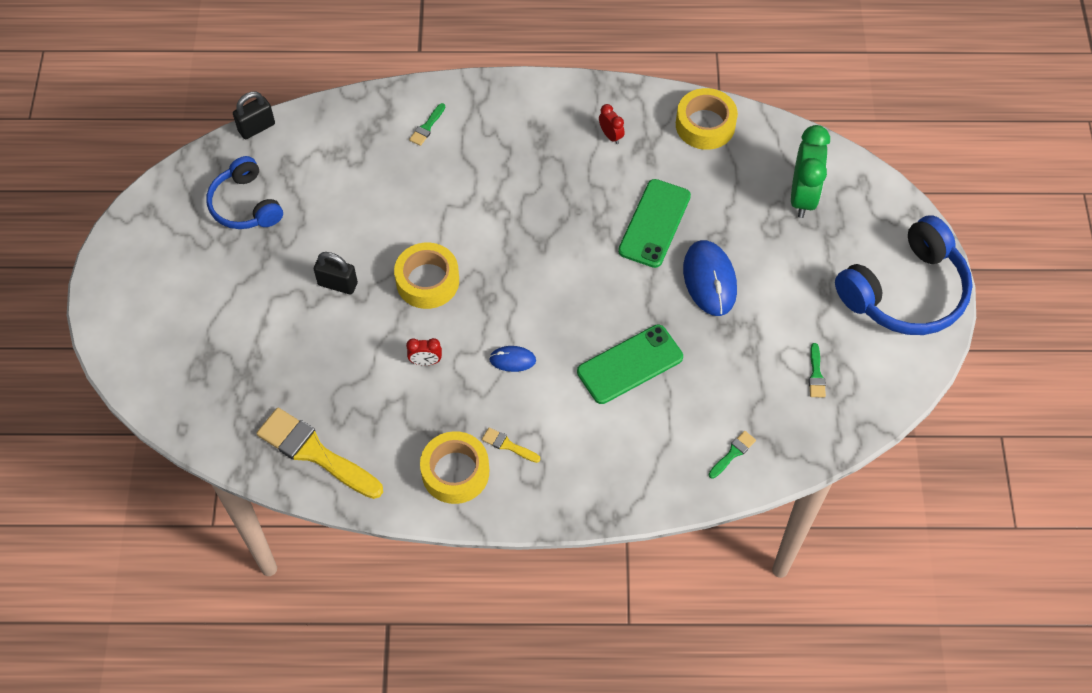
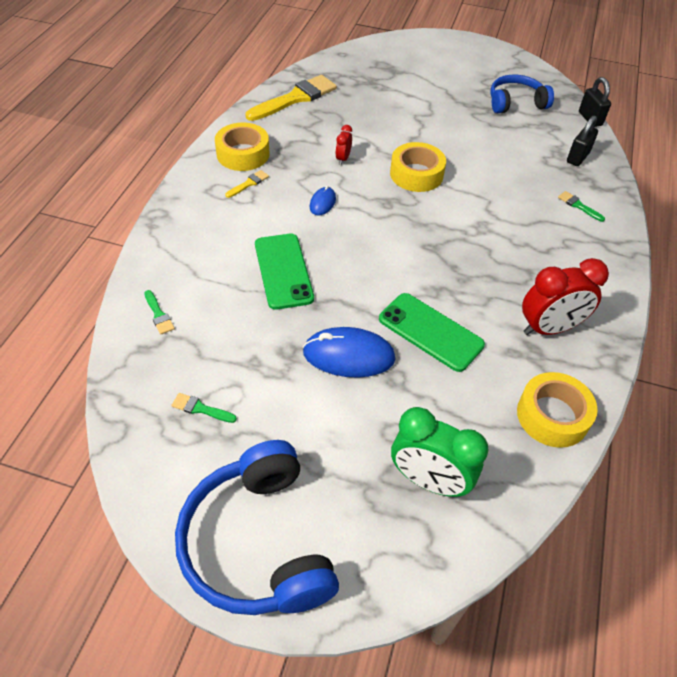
camera: 105 degrees right, 10 degrees down
black padlock [314,252,358,294] -> black padlock moved to [567,116,598,166]
red clock [599,104,625,144] -> red clock [522,258,609,335], size x2.13

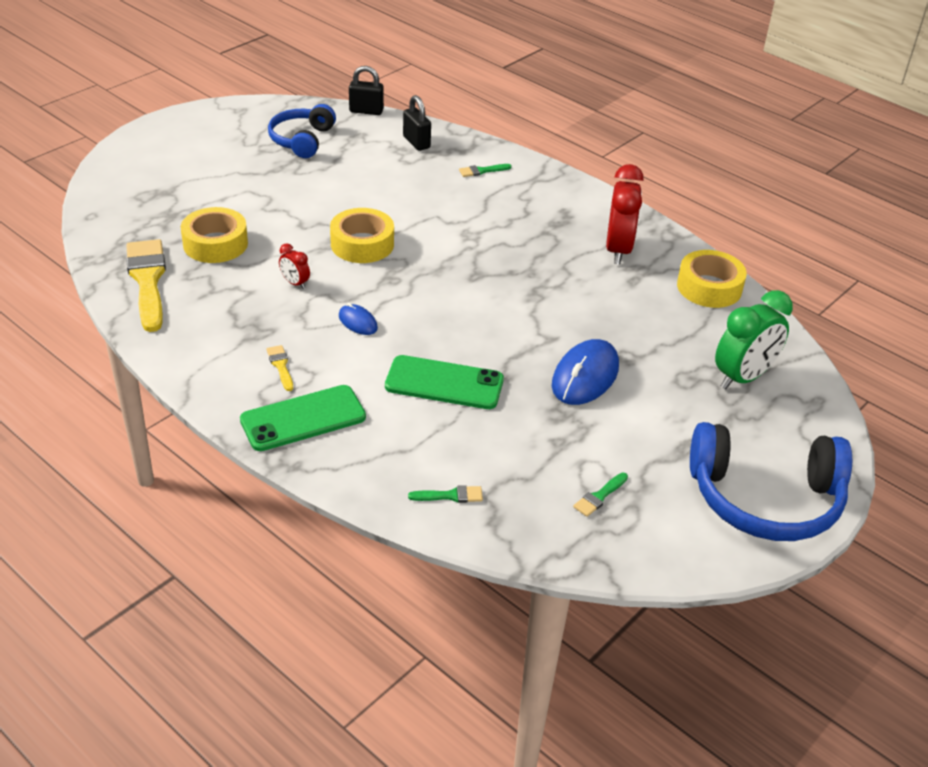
camera: 65 degrees left, 10 degrees down
yellow tape [215,123,269,171] -> yellow tape moved to [181,207,248,263]
green phone [379,293,485,372] -> green phone moved to [240,385,366,451]

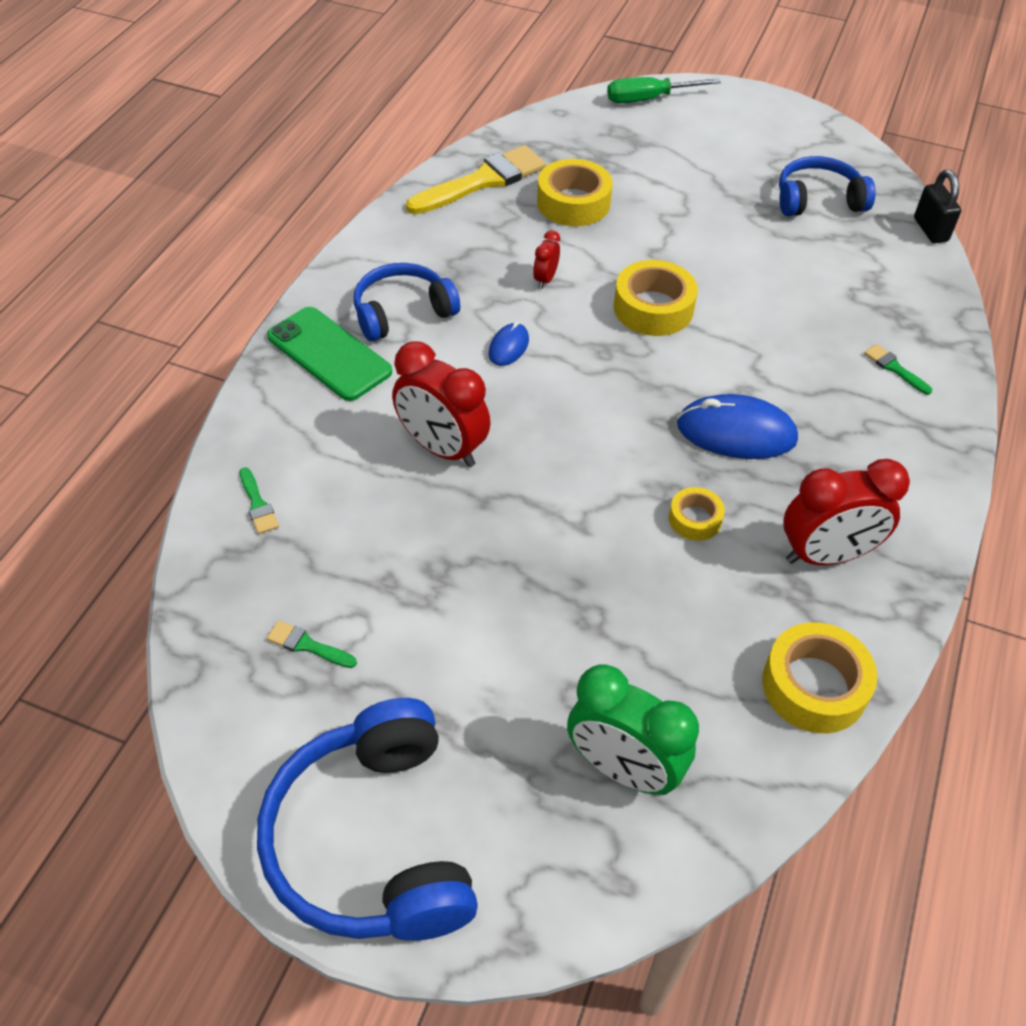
camera: 70 degrees right, 10 degrees up
yellow brush [266,345,293,391] -> blue headphones [354,263,460,341]
green phone [385,355,504,409] -> red clock [392,341,491,467]
black padlock [403,95,431,151] -> none
blue mouse [552,339,619,405] -> blue mouse moved to [677,394,798,459]
none -> green screwdriver [607,77,721,103]
none -> yellow tape [669,487,725,541]

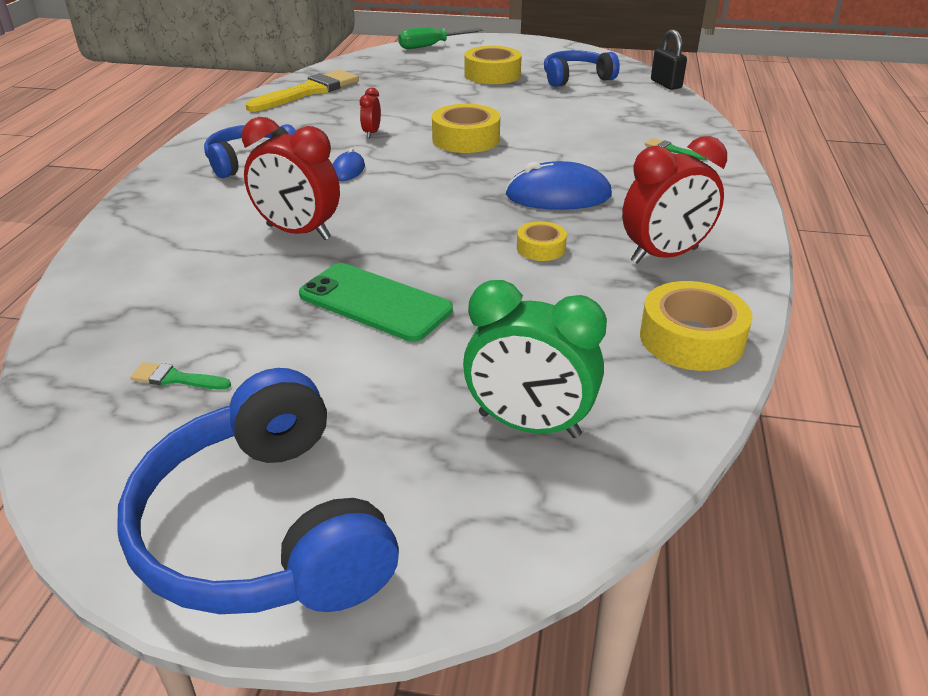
camera: 10 degrees left, 15 degrees down
green brush [239,467,279,534] -> none
green phone [267,307,392,401] -> green phone moved to [299,263,453,342]
yellow tape [537,159,613,226] -> yellow tape moved to [464,46,522,84]

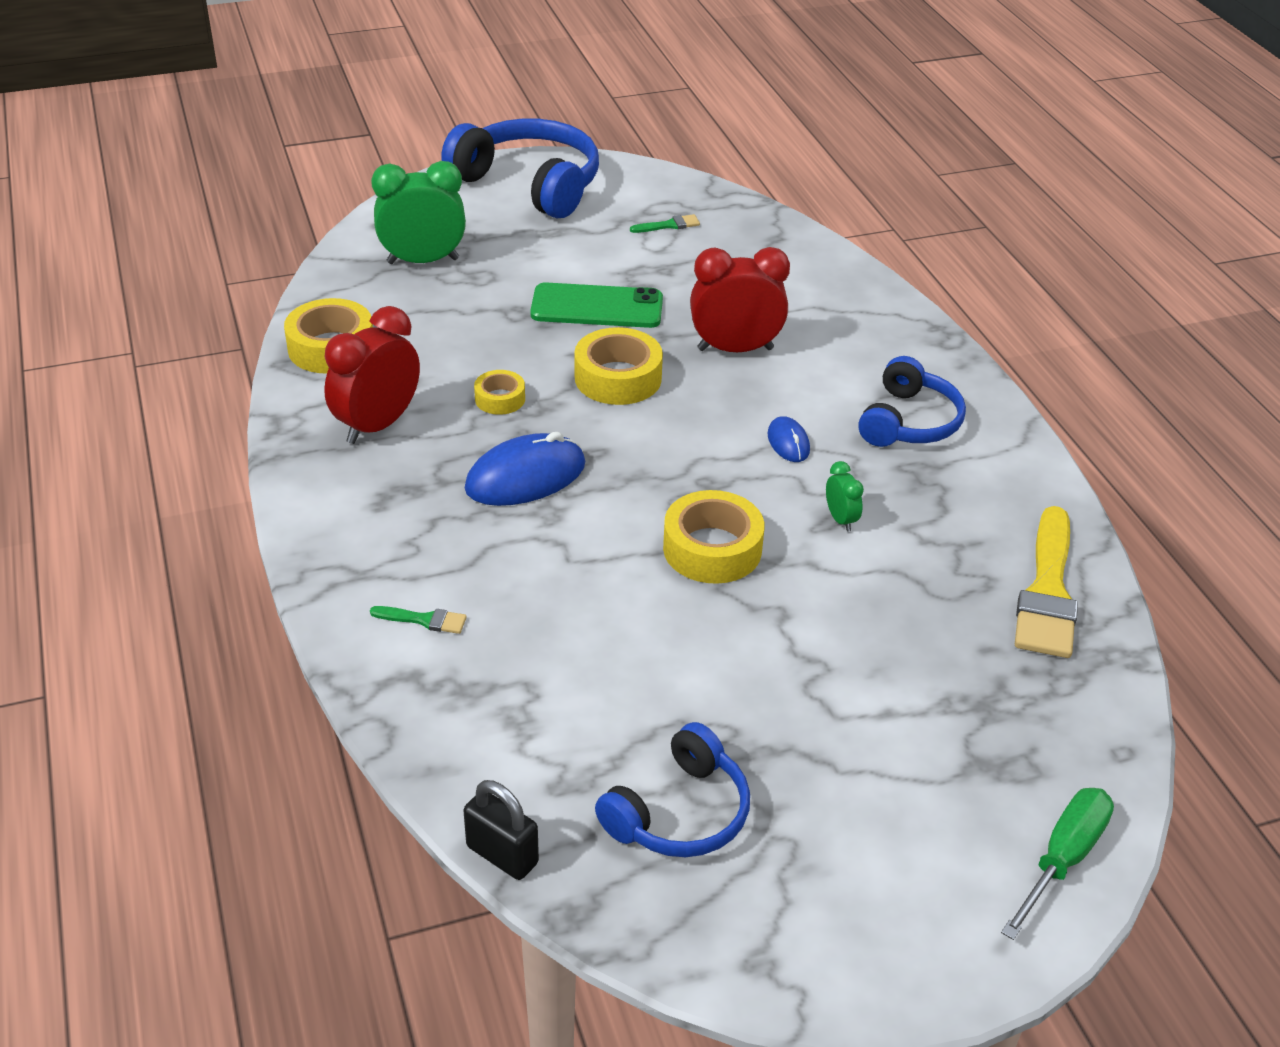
camera: 150 degrees right, 5 degrees up
red clock [360,88,381,138] -> green clock [826,461,864,532]
yellow tape [464,46,522,84] -> yellow tape moved to [574,327,663,405]

